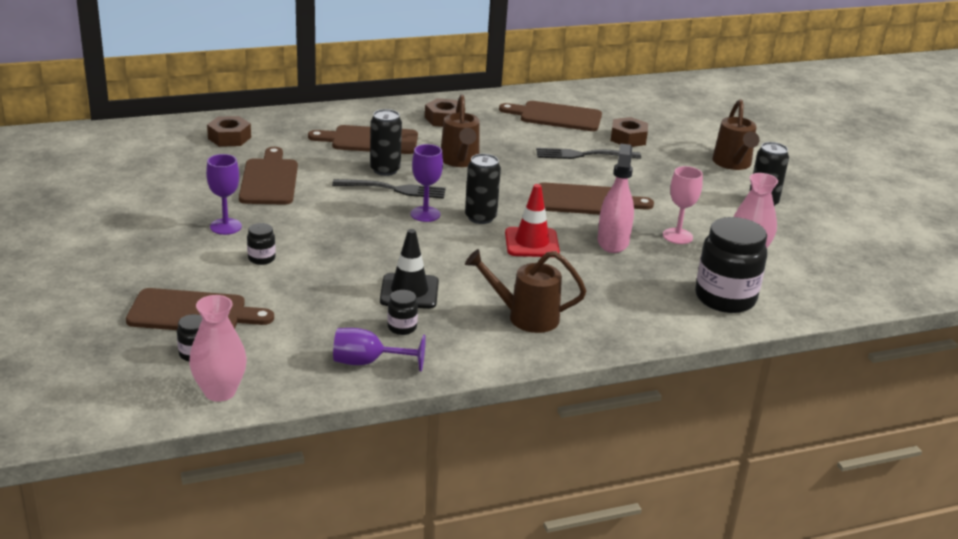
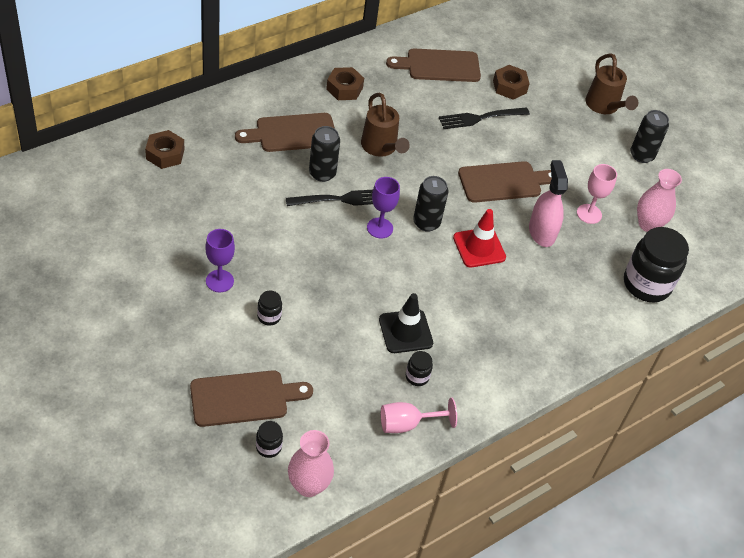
camera: 20 degrees left, 20 degrees up
brown cutting board [239,147,298,205] -> none
purple goblet [333,328,426,372] -> pink goblet [381,398,457,433]
brown watering can [465,249,586,333] -> none

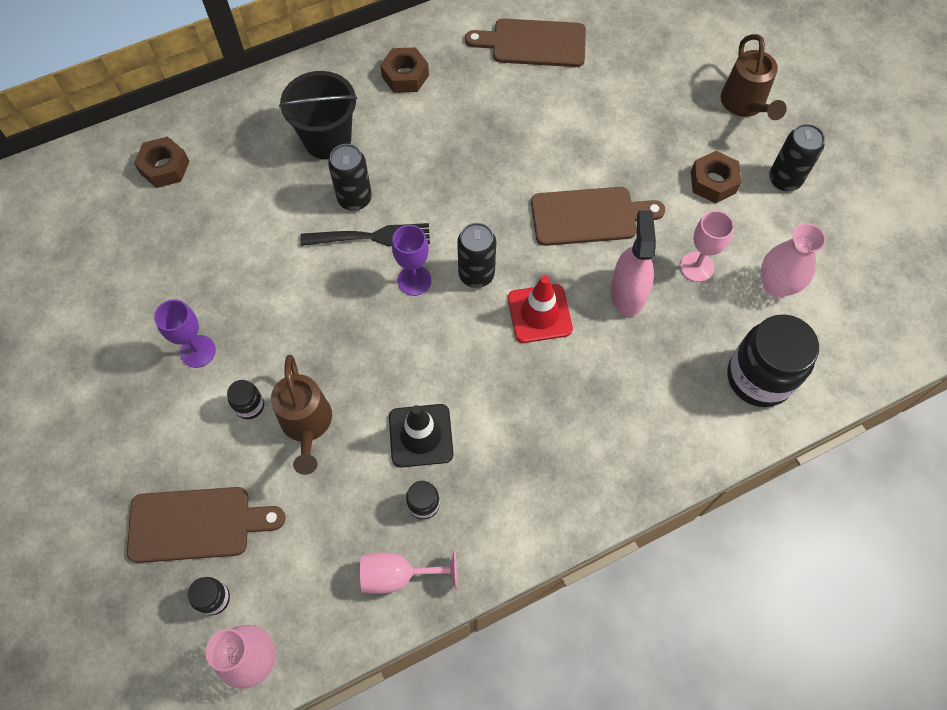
camera: 15 degrees right, 15 degrees up
brown cutting board [235,113,335,152] -> black bucket [279,71,358,159]
brown watering can [361,93,410,157] -> brown watering can moved to [271,355,332,475]
black fork [439,107,530,129] -> none
brown nut [493,65,530,100] -> brown nut moved to [691,151,741,203]

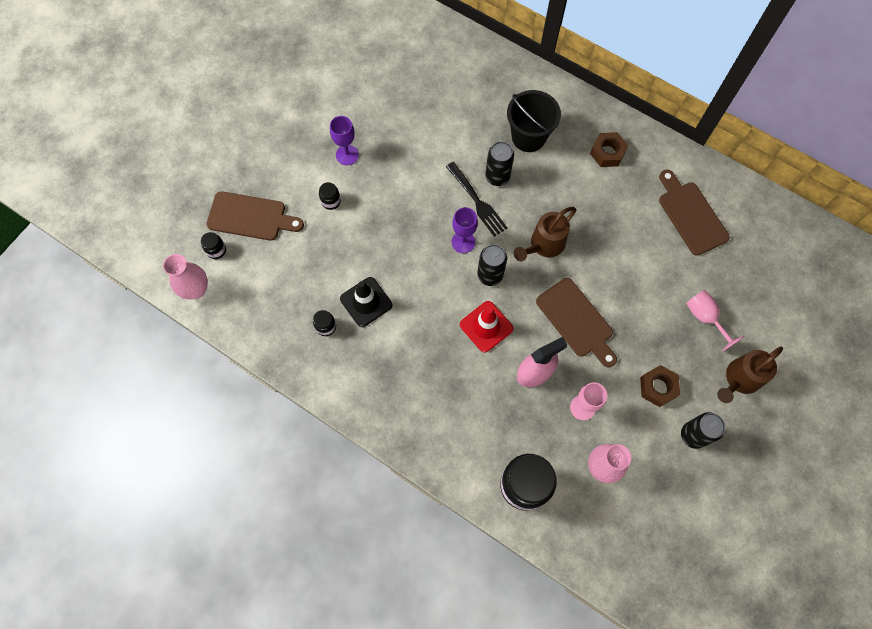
camera: 60 degrees right, 5 degrees up
brown cutting board [127,487,285,563] -> brown cutting board turned 45 degrees counterclockwise [206,191,304,241]
brown nut [134,137,189,188] -> none
brown watering can [271,355,332,475] -> brown watering can moved to [514,207,576,261]
pink goblet [360,549,457,594] -> pink goblet moved to [686,290,744,352]

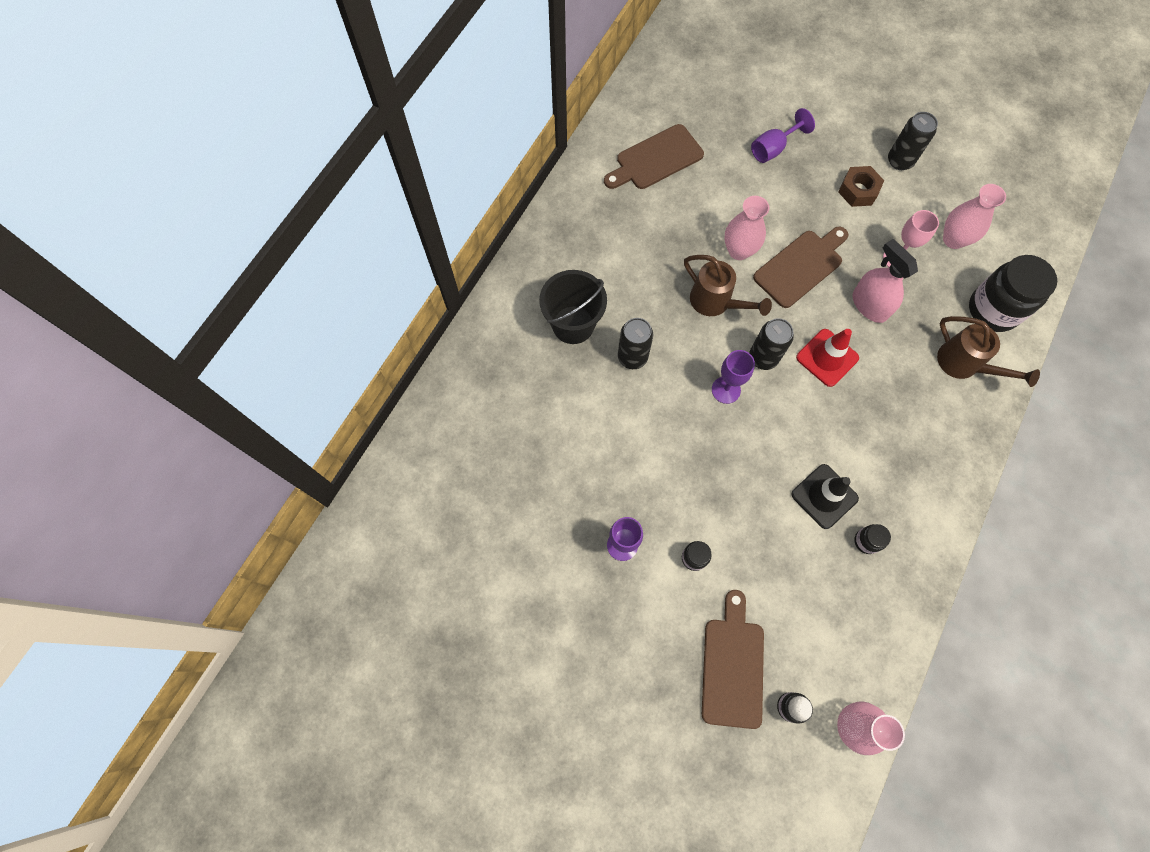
camera: 95 degrees left, 0 degrees up
black fork [446,162,508,237] -> none
brown nut [590,132,628,167] -> none
pink goblet [686,290,744,352] -> purple goblet [751,108,815,163]
brown watering can [717,346,783,403] -> brown watering can moved to [937,316,1040,387]
none -> pink vase [724,196,769,260]

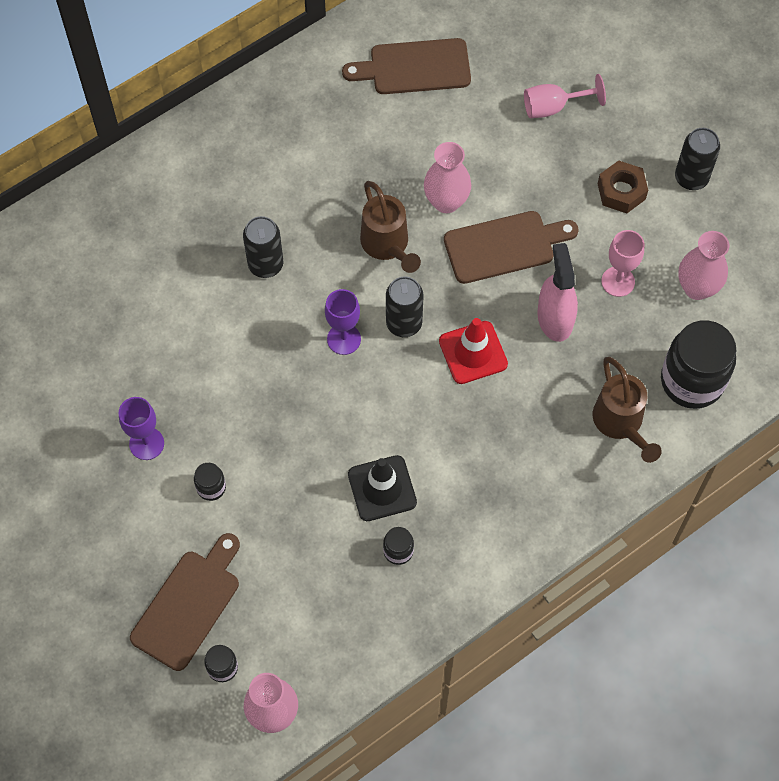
camera: 25 degrees right, 5 degrees down
black bucket [539,270,607,344] -> none
purple goblet [751,108,815,163] -> pink goblet [524,74,606,118]

